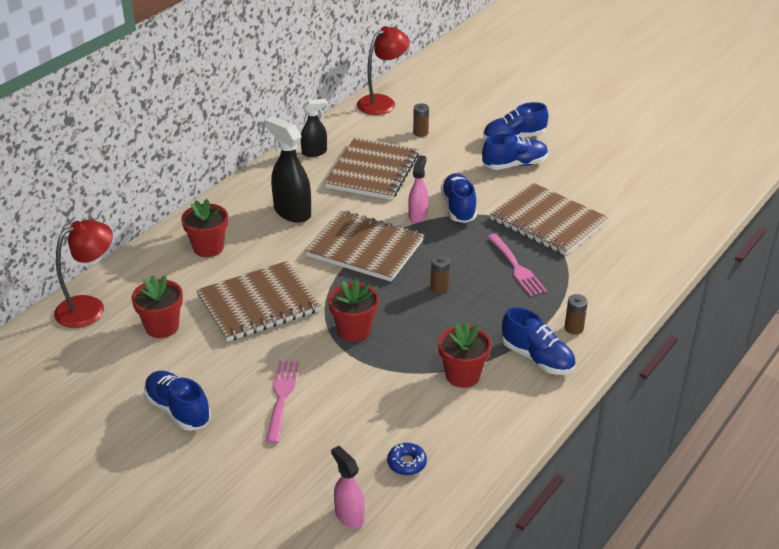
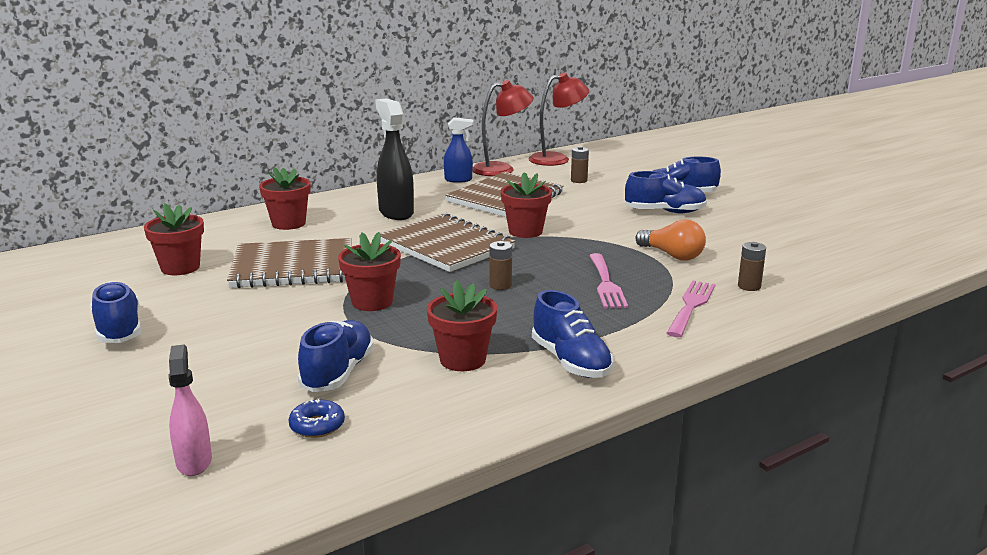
camera: 20 degrees right, 15 degrees down
red lamp [54,220,113,328] -> red lamp moved to [472,80,534,176]
pink fork [266,361,299,444] -> pink fork moved to [667,280,715,337]
black spray bottle [301,99,327,157] -> blue spray bottle [444,117,473,183]
pink spray bottle [408,155,428,223] -> red flower pot [501,172,552,238]
blue shoe [441,173,477,223] -> blue shoe moved to [298,320,374,392]
brown notebook [490,183,608,255] -> orange light bulb [635,219,706,261]
brown battery [565,294,588,335] -> brown battery moved to [738,242,766,291]

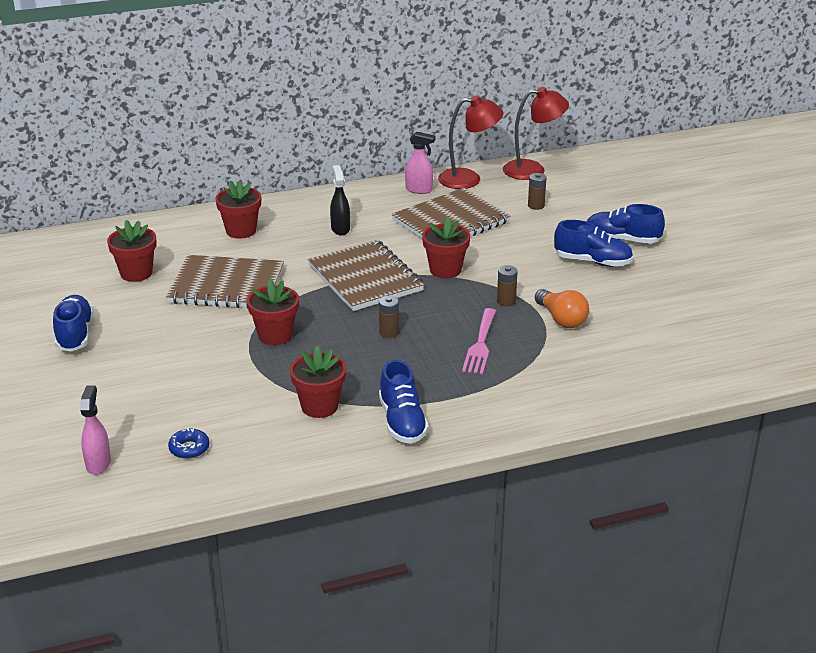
camera: 15 degrees right, 10 degrees up
blue shoe [298,320,374,392] -> none
black spray bottle [375,98,414,220] -> black spray bottle [330,165,350,235], size x0.62
blue spray bottle [444,117,473,183] -> pink spray bottle [405,132,436,194]
pink fork [667,280,715,337] -> none
brown battery [738,242,766,291] -> brown battery moved to [497,265,518,306]

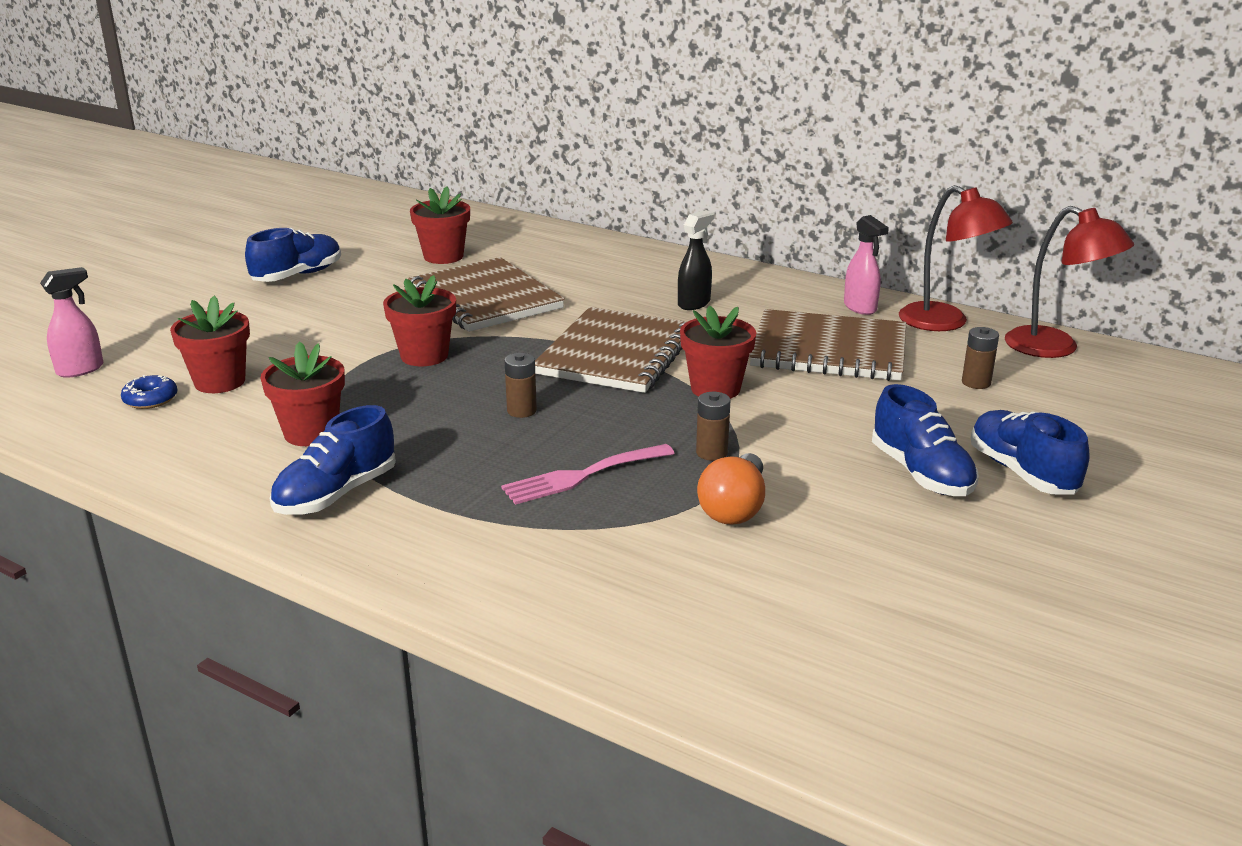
camera: 50 degrees right, 5 degrees down
red flower pot [215,180,261,239] -> red flower pot moved to [170,296,250,393]

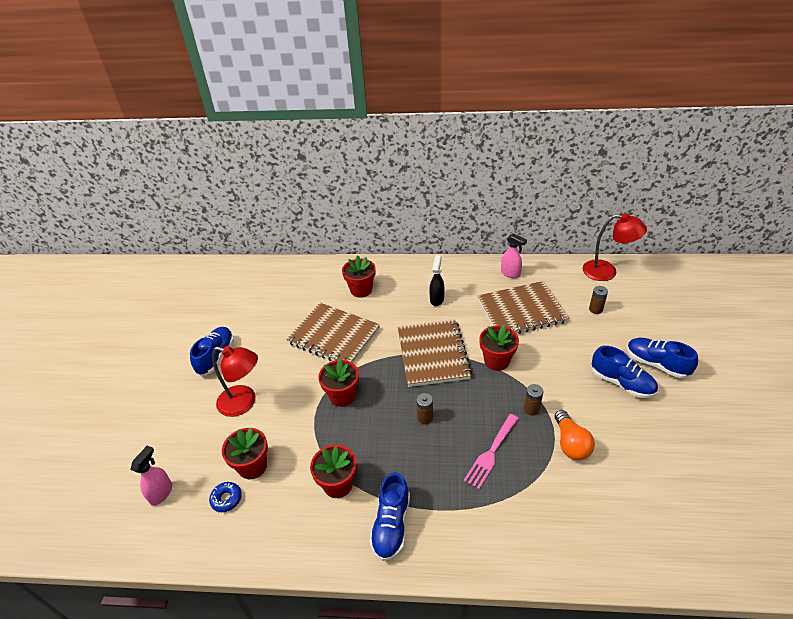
camera: 25 degrees left, 15 degrees up
red flower pot [410,186,470,264] -> red flower pot moved to [342,255,376,298]
red lamp [899,185,1013,331] -> red lamp moved to [212,346,258,417]

